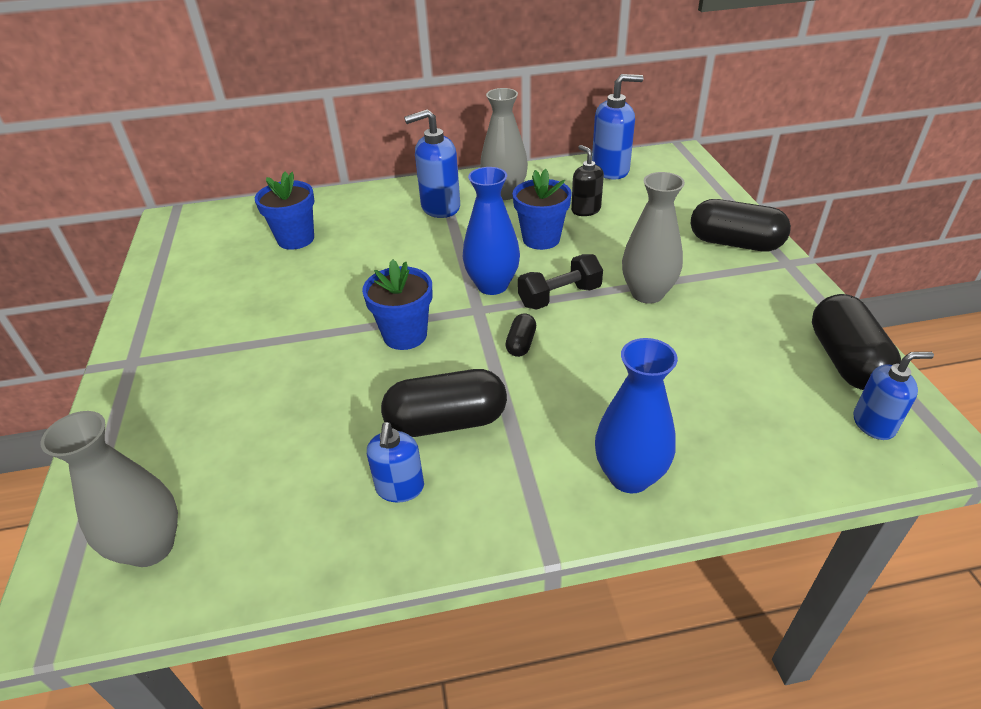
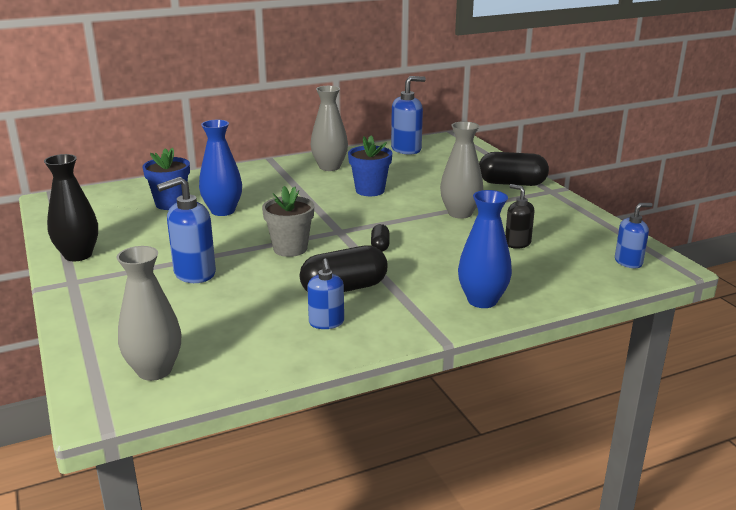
camera: 15 degrees left, 15 degrees down
blue flower pot [362,259,433,350] -> grey flower pot [262,186,314,257]
blue soap dispenser [404,109,460,218] -> blue soap dispenser moved to [157,177,216,283]
blue vase [463,167,520,295] -> blue vase moved to [199,120,242,216]
black dumbbell [518,254,603,310] -> none
black soap dispenser [571,145,604,216] -> black soap dispenser moved to [505,184,534,249]
black capsule [812,294,901,390] -> none
none -> black vase [44,154,98,262]

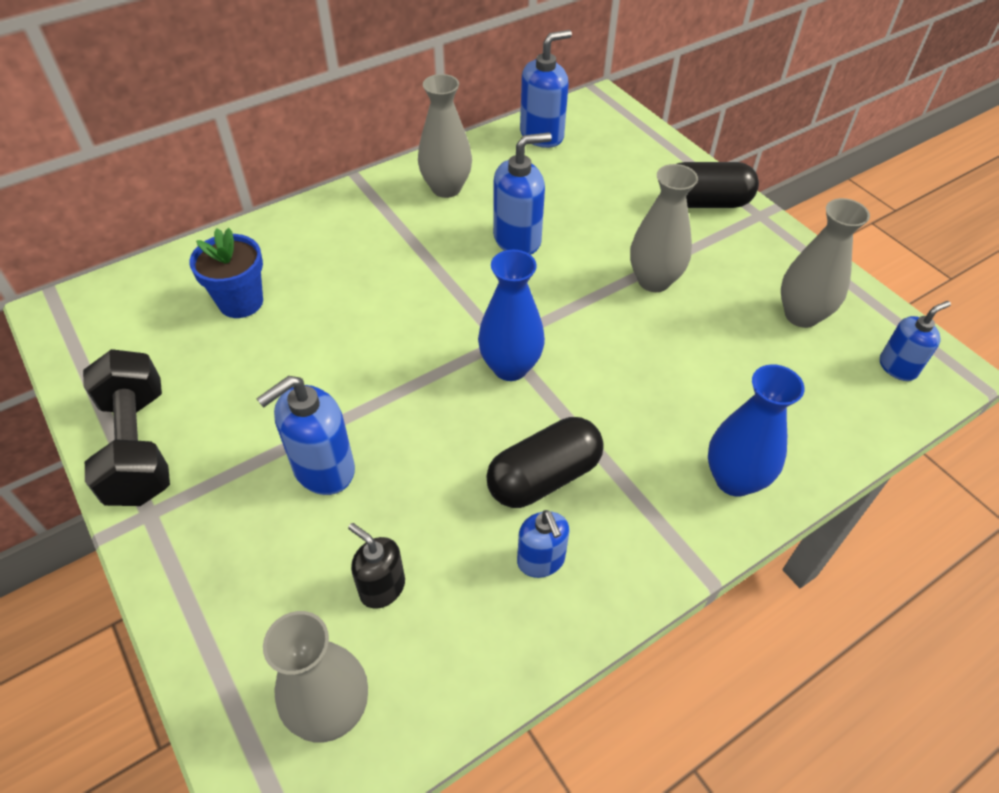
camera: 10 degrees left, 25 degrees up
black vase [44,154,98,262] -> black dumbbell [83,349,170,506]
blue vase [199,120,242,216] -> blue vase moved to [478,250,545,381]
grey flower pot [262,186,314,257] -> none
blue flower pot [348,136,392,196] -> blue soap dispenser [493,132,552,255]
black capsule [371,224,389,252] -> none
black soap dispenser [505,184,534,249] -> black soap dispenser moved to [348,523,405,609]
none -> grey vase [781,198,870,328]

